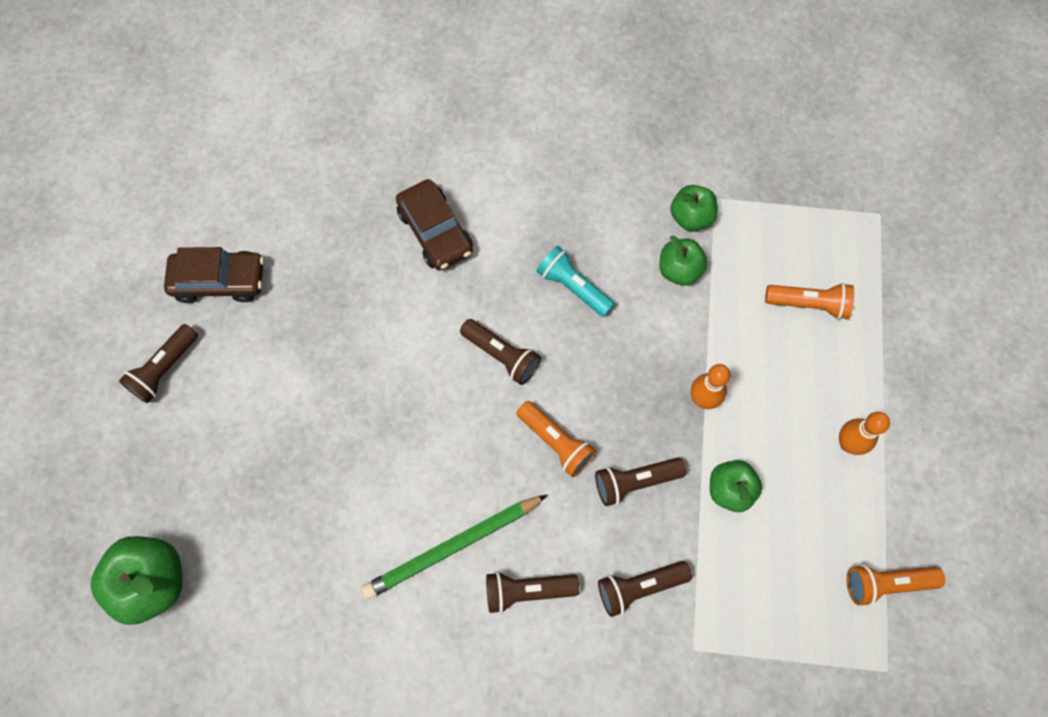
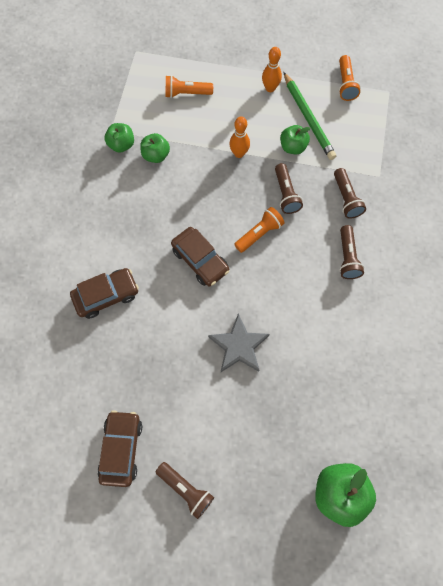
camera: 85 degrees left, 0 degrees up
green pencil [361,495,547,600] -> green pencil moved to [283,72,336,160]
brown flashlight [460,319,541,385] -> brown car [171,227,229,287]
turquoise flashlight [537,246,615,317] -> none
orange flashlight [765,283,854,320] -> orange flashlight turned 105 degrees counterclockwise [166,75,213,98]
none -> grey star [208,313,270,372]

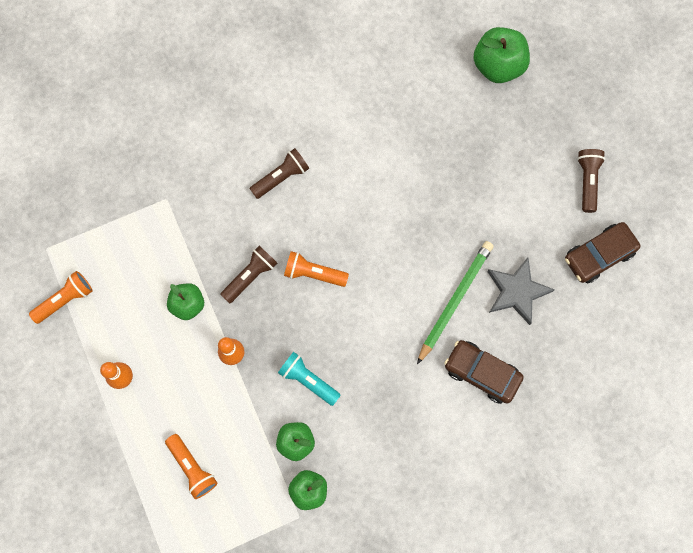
camera: 125 degrees left, 5 degrees up
brown car [171,227,229,287] -> none
grey star [208,313,270,372] -> grey star moved to [487,258,555,325]
green pencil [283,72,336,160] -> green pencil moved to [417,241,494,364]
brown flashlight [334,168,366,219] -> none
none -> turquoise flashlight [278,352,341,406]

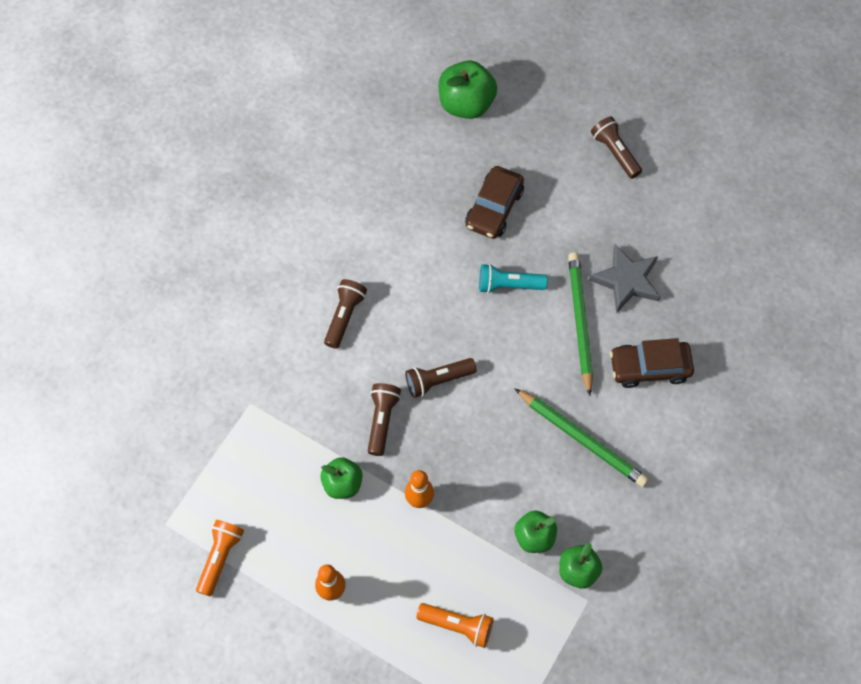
camera: 35 degrees left, 10 degrees down
turquoise flashlight [278,352,341,406] -> turquoise flashlight moved to [479,264,548,294]
orange flashlight [284,251,349,287] -> brown flashlight [405,358,477,398]
brown car [565,222,641,283] -> brown car moved to [465,166,524,239]
none -> green pencil [514,388,649,487]

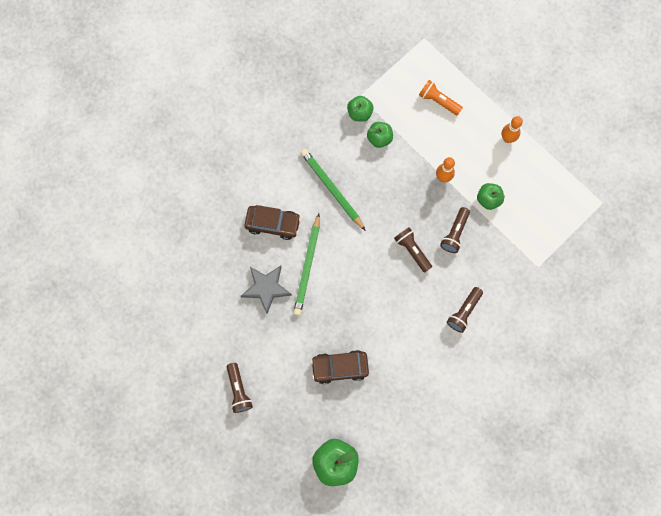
camera: 165 degrees left, 10 degrees up
orange flashlight [196,520,244,597] -> none
brown flashlight [405,358,477,398] -> brown flashlight turned 120 degrees counterclockwise [394,227,432,273]
brown car [465,166,524,239] -> brown car turned 135 degrees counterclockwise [311,350,369,384]
turquoise flashlight [479,264,548,294] -> none

